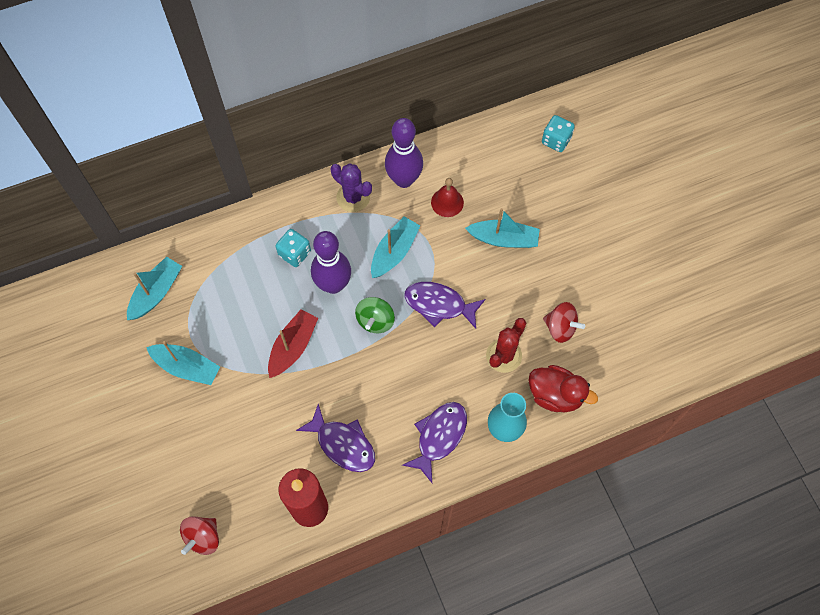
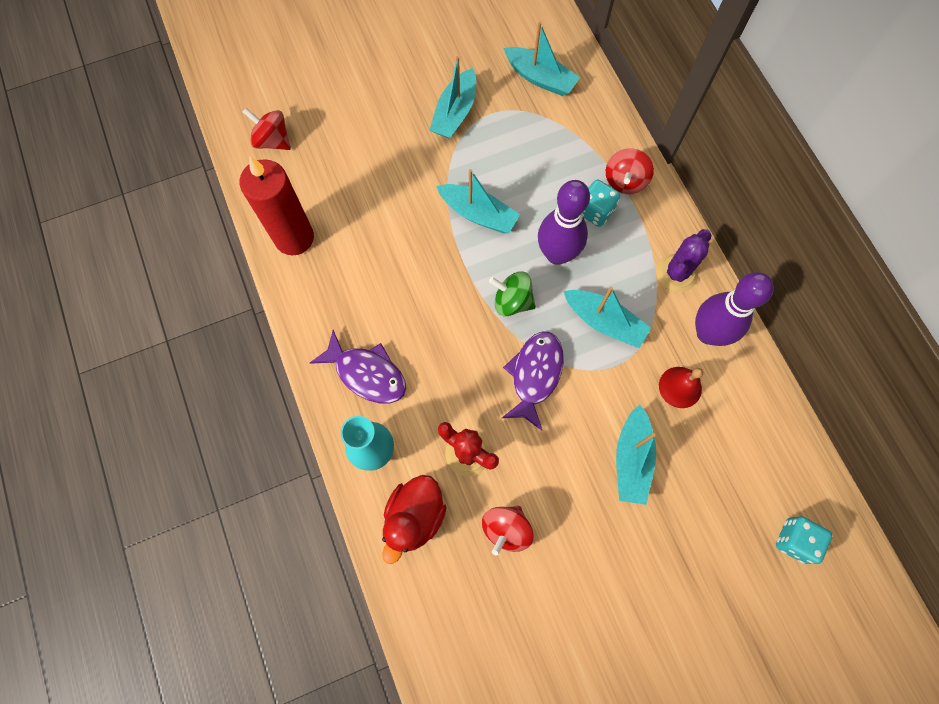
camera: 90 degrees right, 5 degrees up
red boat [268,310,318,378] -> turquoise boat [436,169,520,233]
purple fish [296,404,375,472] -> none
none -> red spinning top [606,148,654,194]

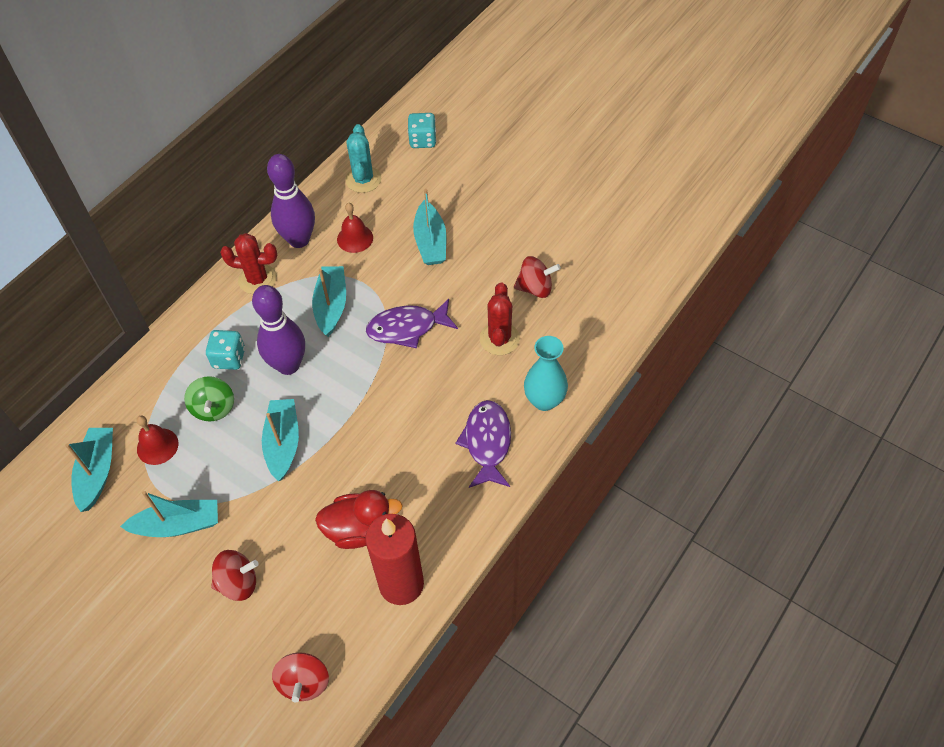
camera: 120 degrees left, 15 degrees down
red duck [382,475,447,564] -> red duck moved to [315,490,403,549]
green spinning top [489,271,536,316] -> green spinning top moved to [184,376,234,421]
red spinning top [606,148,654,194] -> red spinning top moved to [211,550,259,601]
turquoise boat [616,404,656,505] -> turquoise boat turned 105 degrees clockwise [413,189,446,265]
purple cactus [656,229,712,292] -> red cactus [220,233,277,294]
none -> red bell [136,415,178,465]
none -> turquoise cactus [345,124,381,193]

